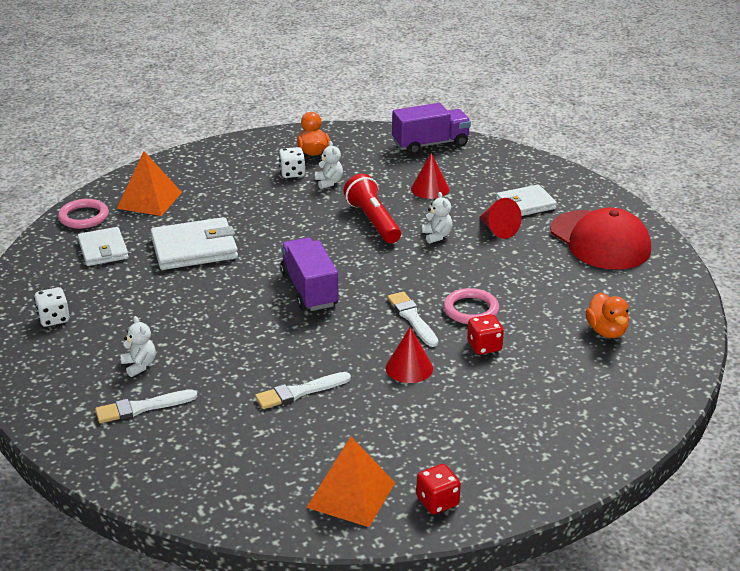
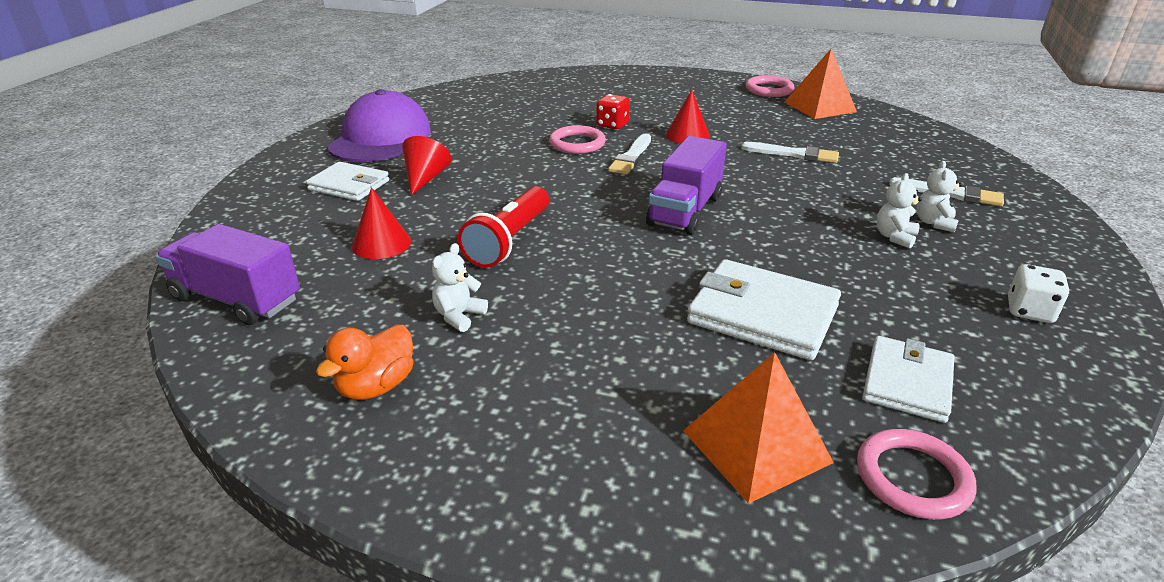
camera: 135 degrees left, 0 degrees up
white dice [279,147,305,178] -> none
red dice [416,464,461,514] -> pink ring [746,75,794,97]
white teddy bear [422,192,453,244] -> white teddy bear moved to [876,173,922,248]
red cap [550,207,651,270] -> purple cap [327,89,431,162]
orange duck [585,293,629,338] -> none

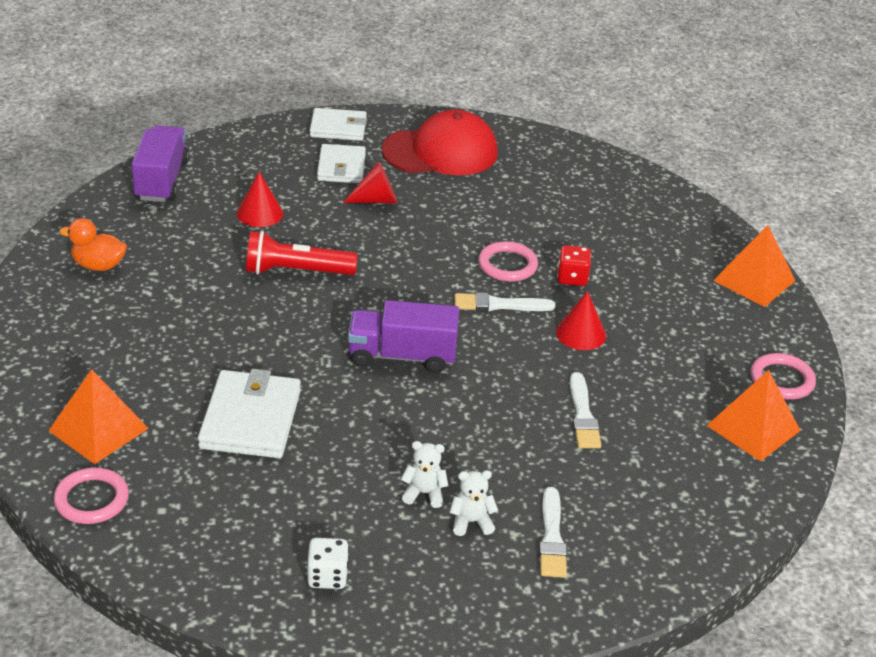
camera: 65 degrees right, 5 degrees up
purple cap [327,89,431,162] -> red cap [382,109,498,175]
white teddy bear [432,243,488,332] -> none
white wallet [862,336,954,423] -> white wallet moved to [310,108,367,141]
none -> orange pyramid [713,225,796,307]

